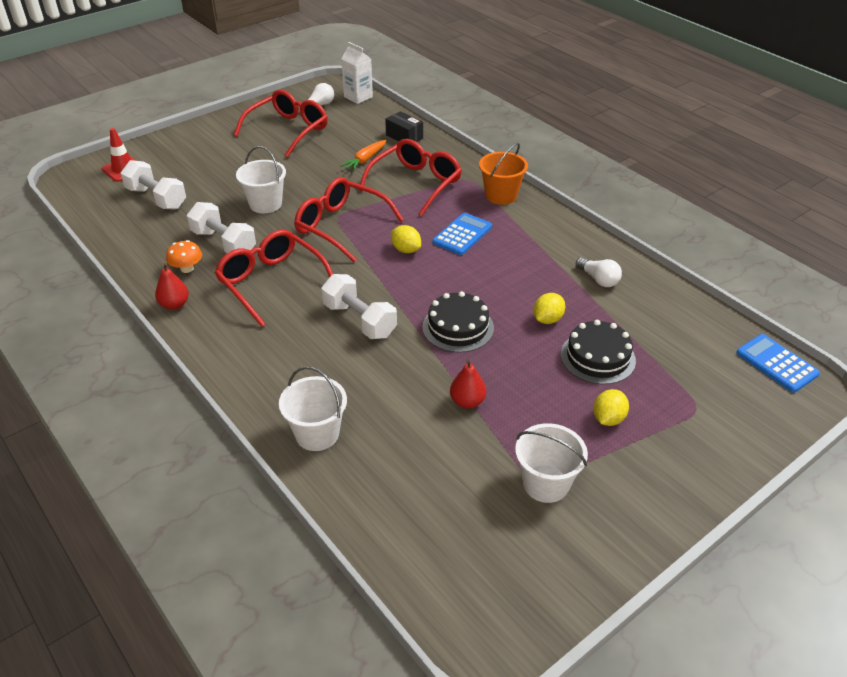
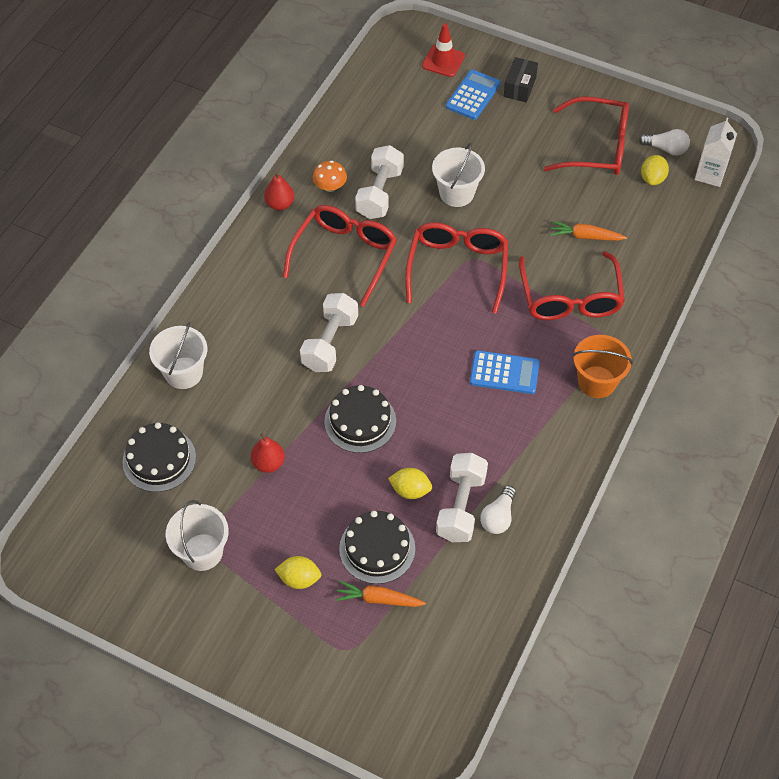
camera: 65 degrees right, 15 degrees up
white dumbbell [121,160,186,210] -> white dumbbell moved to [436,453,488,542]
red glasses [358,139,462,216] -> red glasses turned 75 degrees clockwise [519,251,625,320]
black box [385,111,423,142] -> black box moved to [504,57,538,102]
yellow lemon [391,225,421,253] -> yellow lemon moved to [641,155,669,185]
blue calculator [736,334,820,393] -> blue calculator moved to [446,70,501,120]
none -> black cake [122,423,196,492]
none -> orange carrot [335,580,426,607]

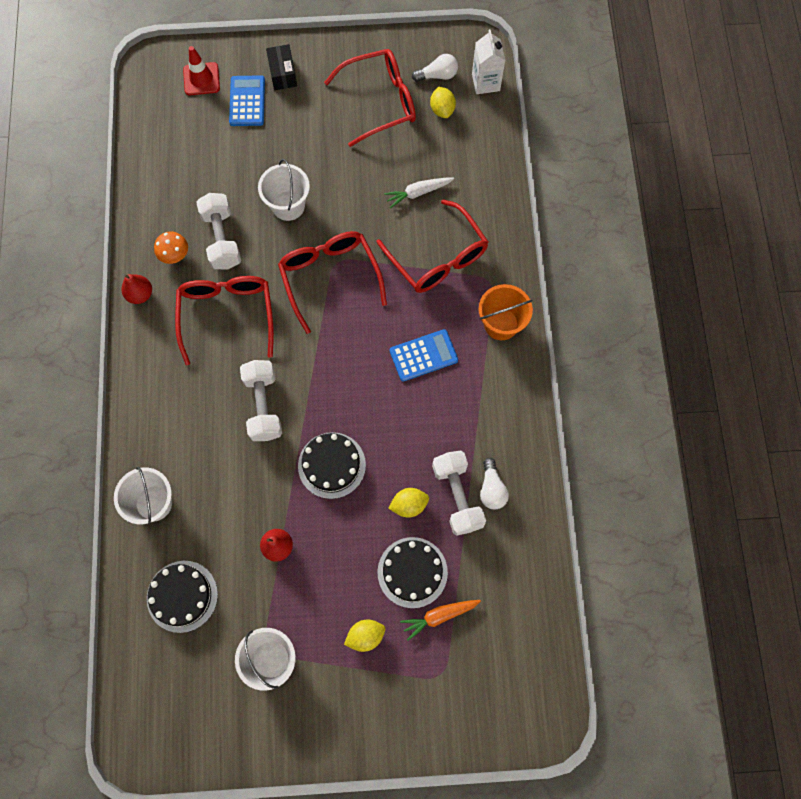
camera: 30 degrees left, 15 degrees up
orange carrot [550,221,627,241] -> white carrot [384,178,454,208]

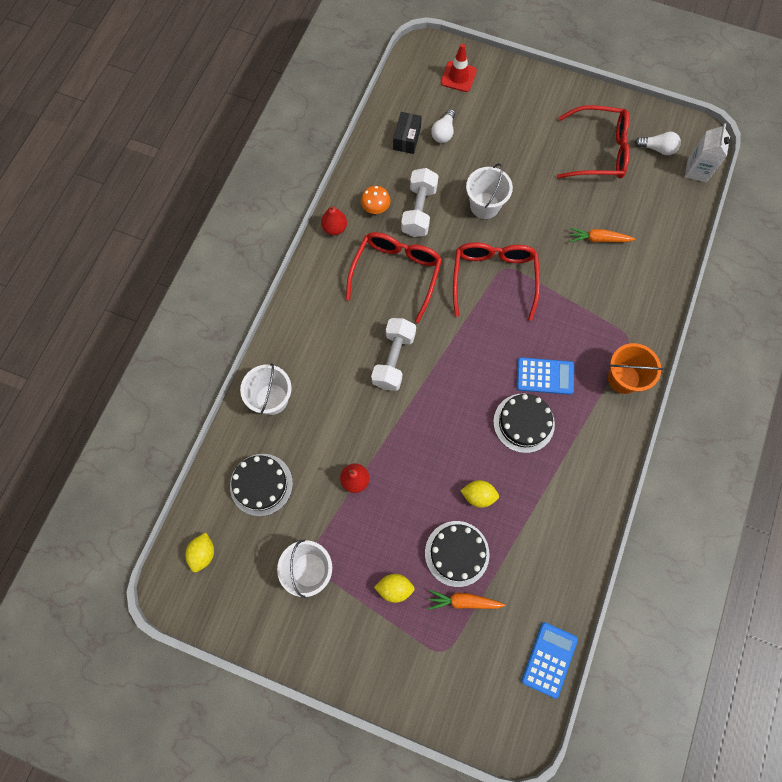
camera: 25 degrees right, 0 degrees up
blue calculator [229,75,265,126] -> blue calculator moved to [521,622,578,699]
black box [266,44,297,90] -> black box moved to [393,112,422,154]
black cake [298,432,366,499] -> black cake moved to [493,394,555,453]
red glasses [376,199,488,293] -> none
white carrot [384,178,454,208] -> orange carrot [569,228,636,242]
yellow lemon [430,87,456,118] -> yellow lemon moved to [185,533,214,572]
white dumbbell [432,450,486,536] -> none
white light bulb [480,458,509,509] -> white light bulb moved to [431,109,455,143]

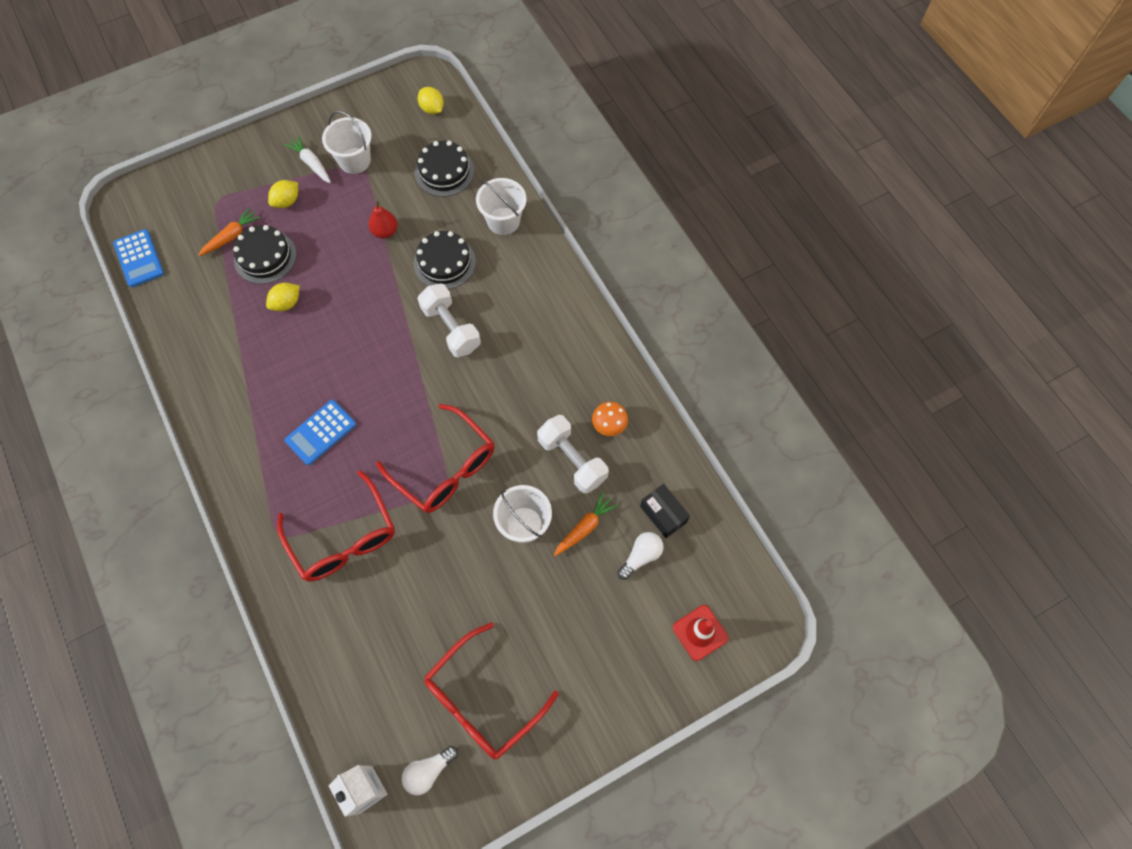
camera: 130 degrees right, 5 degrees down
red pear [321,206,347,235] -> none
red glasses [346,232,442,323] -> red glasses moved to [277,470,395,582]
white light bulb [431,109,455,143] -> white light bulb turned 75 degrees clockwise [618,532,664,580]
black cake [493,394,555,453] -> black cake moved to [414,231,476,289]
orange carrot [569,228,636,242] -> orange carrot moved to [554,492,618,556]
orange bucket [608,343,663,394] -> none
none -> white carrot [284,136,331,183]

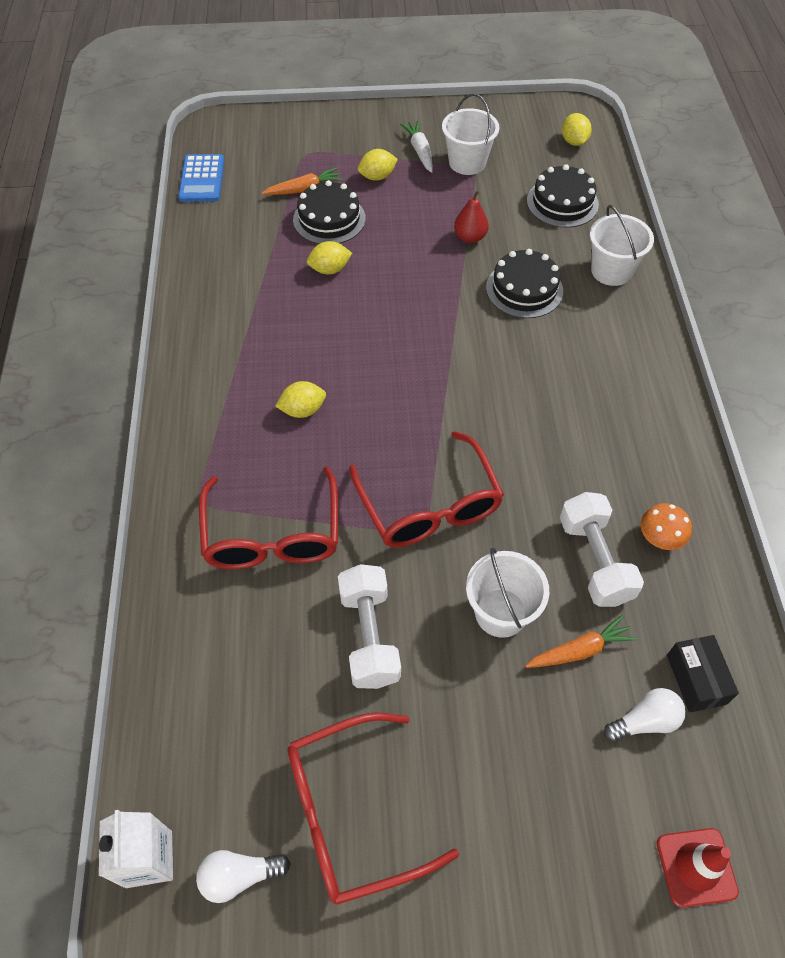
camera: 25 degrees right, 10 degrees down
blue calculator [285,400,356,465] -> yellow lemon [275,381,326,418]
white dumbbell [418,283,481,357] -> white dumbbell moved to [338,564,401,689]

